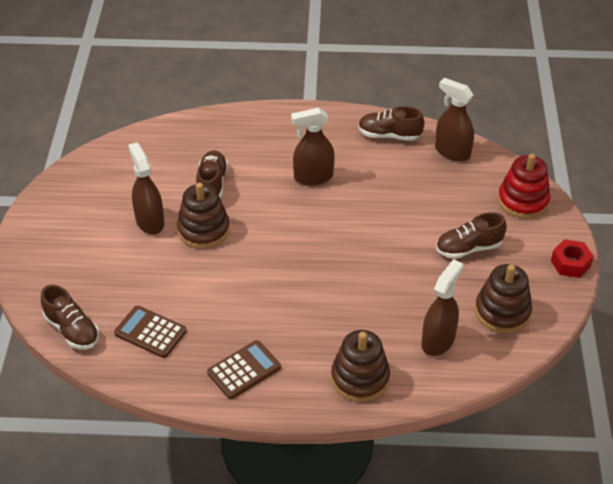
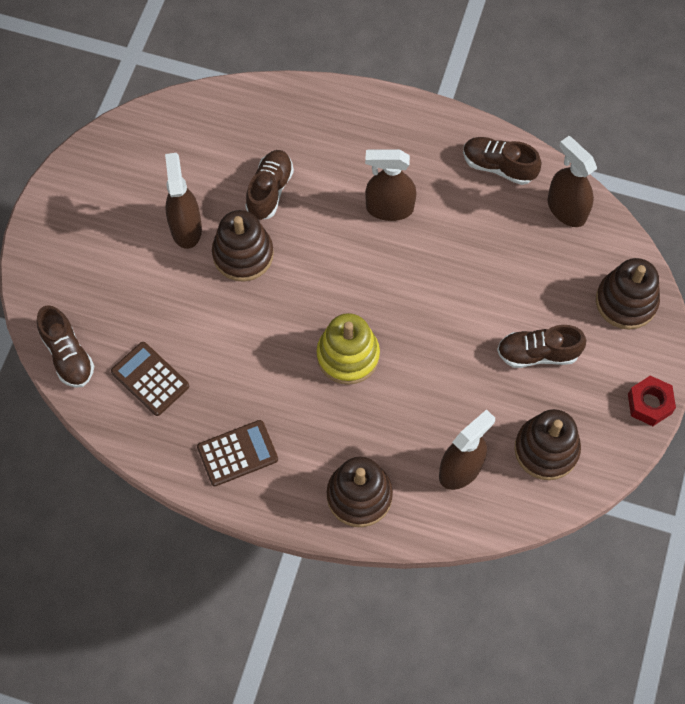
camera: 15 degrees right, 20 degrees up
red stacking toy [498,153,551,219] -> brown stacking toy [596,258,660,330]
none -> yellow stacking toy [317,313,380,385]

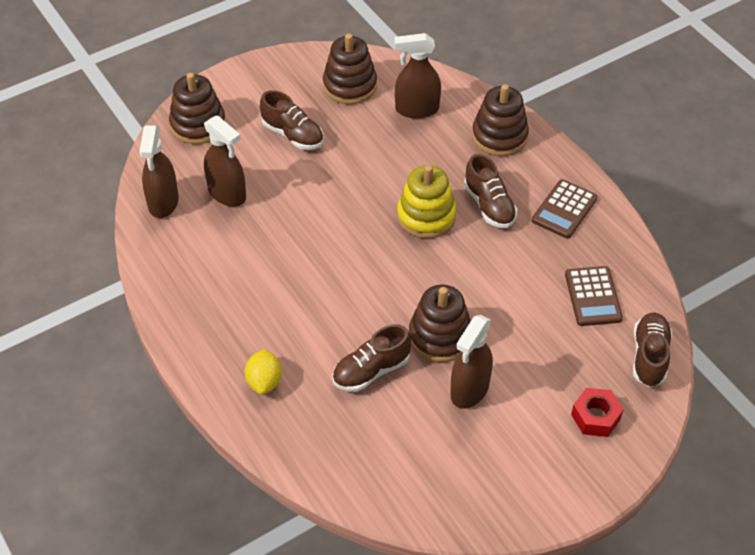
camera: 140 degrees left, 15 degrees down
brown calculator [197,420,278,486] -> brown calculator turned 75 degrees counterclockwise [532,179,597,239]
brown spray bottle [365,149,416,221] -> brown spray bottle moved to [204,115,246,207]
brown shoe [463,137,541,185] -> brown shoe moved to [464,154,517,228]
red nut [628,376,676,426] -> red nut moved to [571,388,623,437]
none -> yellow lemon [245,349,282,395]

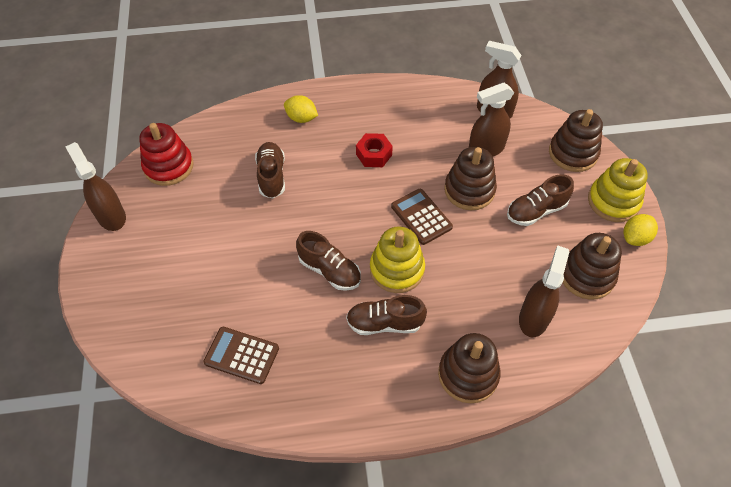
camera: 115 degrees right, 5 degrees up
brown stacking toy [409,284,471,362] -> brown stacking toy moved to [444,147,497,210]
brown spray bottle [450,315,493,408] -> brown spray bottle moved to [65,142,126,231]
brown calculator [532,179,597,239] -> brown calculator moved to [391,189,453,245]
red nut [571,388,623,437] -> red nut moved to [356,133,393,167]
brown shoe [633,313,672,387] -> brown shoe moved to [296,231,361,291]
none -> red stacking toy [139,123,194,186]
none -> yellow stacking toy [588,158,648,222]
none -> yellow lemon [623,214,658,246]

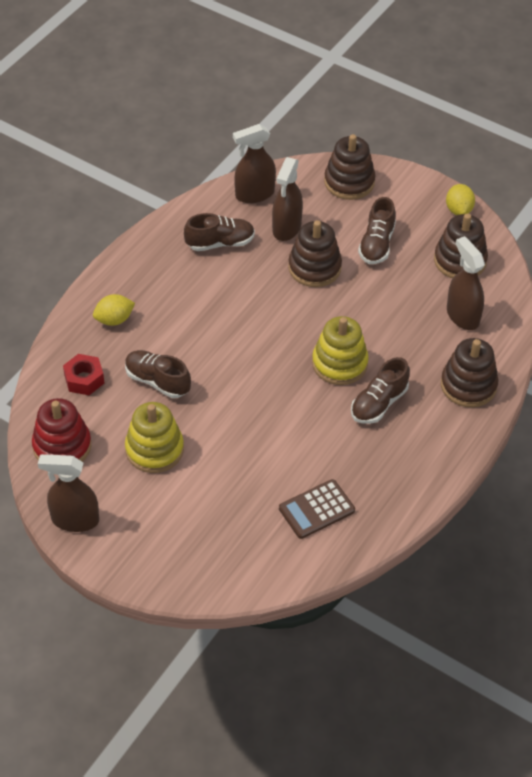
camera: 50 degrees left, 5 degrees down
brown shoe [296,231,361,291] -> brown shoe moved to [184,213,255,251]
red nut [356,133,393,167] -> red nut moved to [63,354,104,395]
brown calculator [391,189,453,245] -> none
yellow stacking toy [588,158,648,222] -> yellow stacking toy moved to [125,402,184,473]

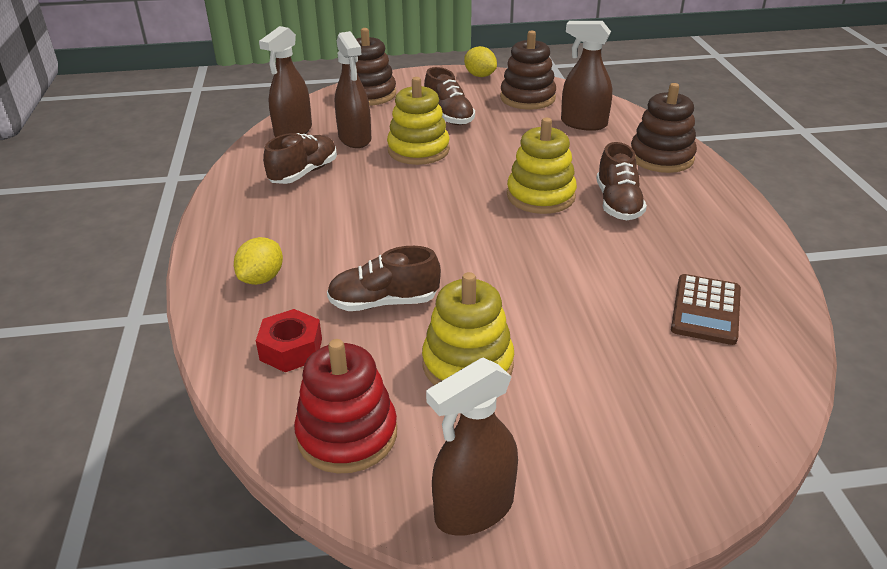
camera: 40 degrees left, 15 degrees down
brown stacking toy [288,220,342,287] -> yellow stacking toy [387,77,450,165]

